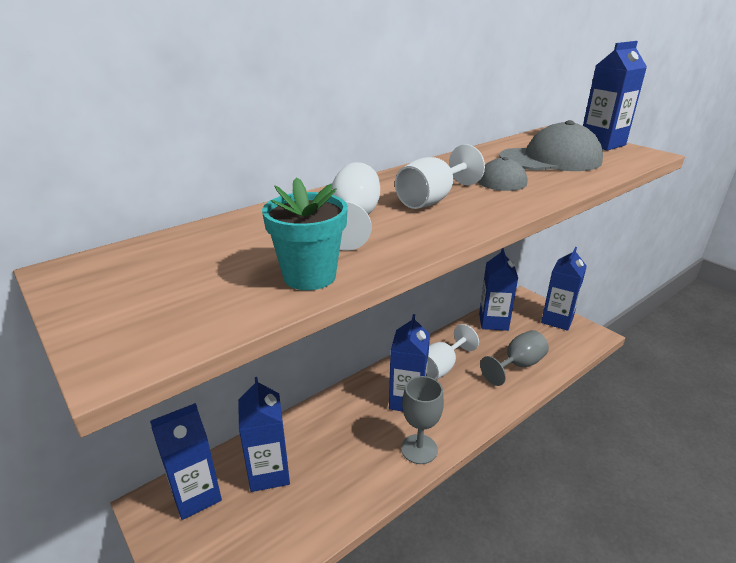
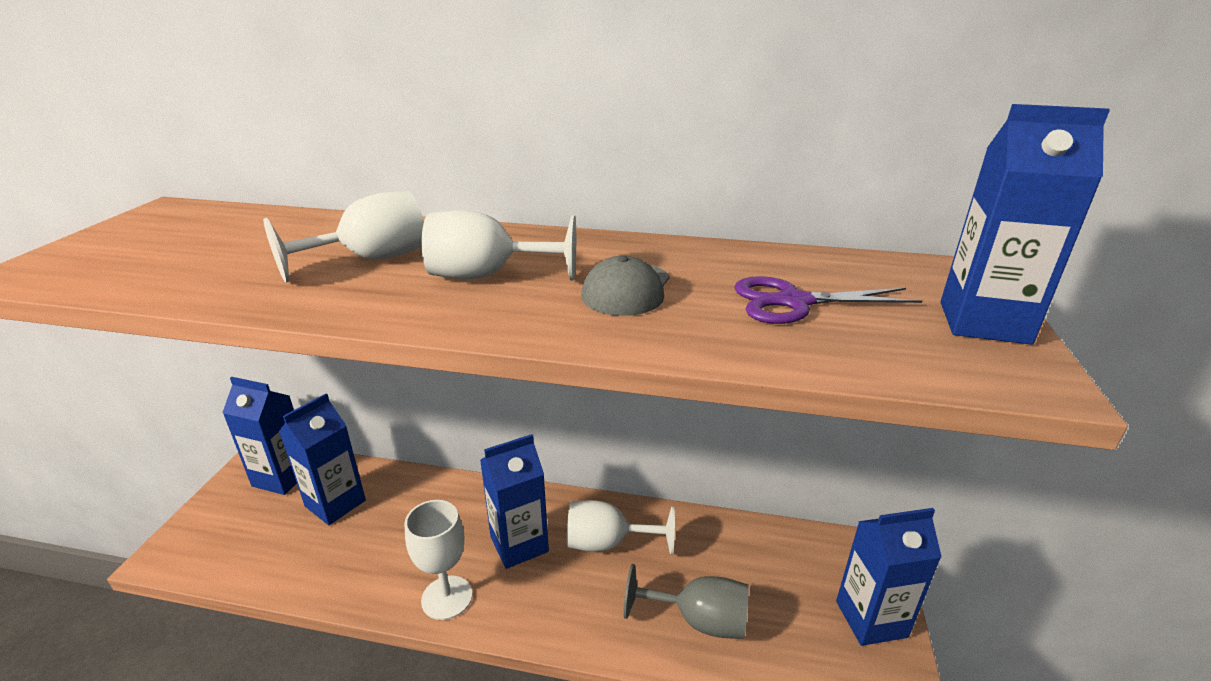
camera: 50 degrees right, 0 degrees up
turquoise flower pot [262,177,348,290] -> none
grey goblet [401,376,444,464] -> white goblet [405,500,472,620]
blue carton [479,248,518,331] -> none
grey cap [500,120,603,171] -> purple scissors [734,276,922,324]

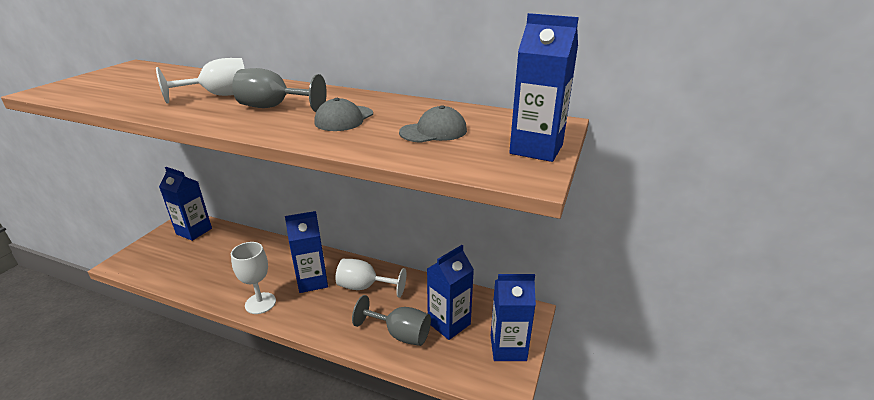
camera: 10 degrees right, 0 degrees up
blue carton [279,394,366,525] -> blue carton moved to [427,245,474,340]
white goblet [422,210,576,280] -> grey goblet [232,68,327,112]
purple scissors [734,276,922,324] -> grey cap [399,105,467,143]

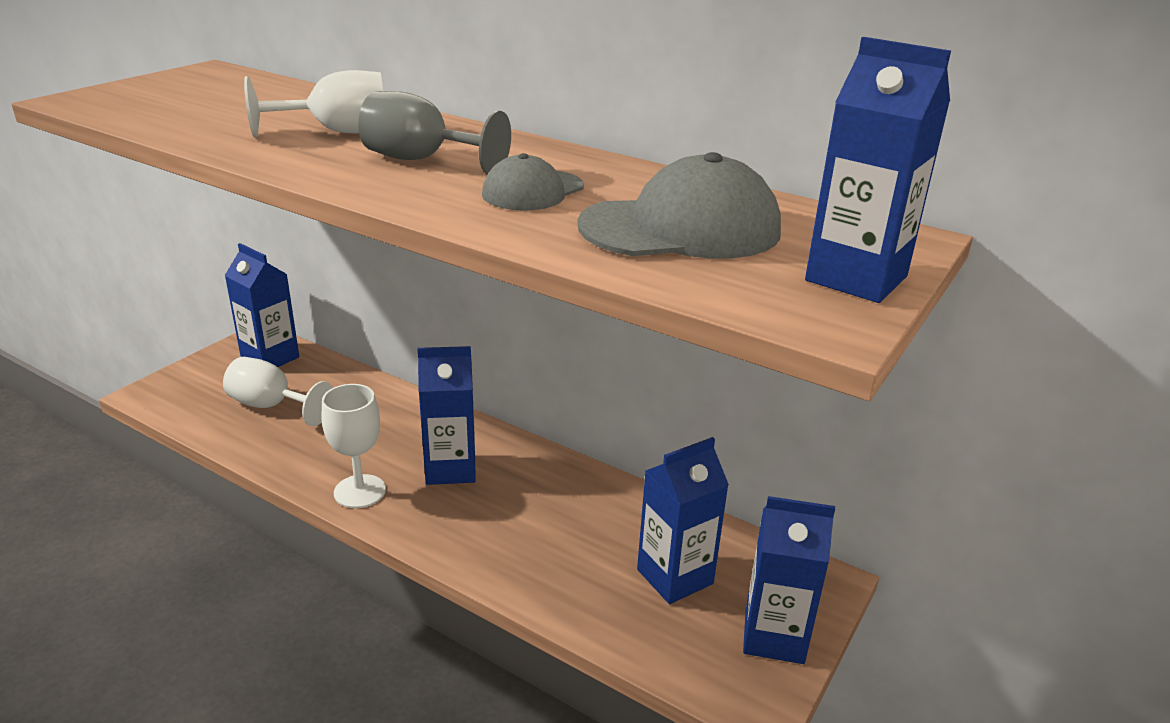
camera: 10 degrees right, 0 degrees up
white goblet [336,259,406,298] -> white goblet moved to [223,357,333,426]
grey goblet [352,295,431,346] -> none
grey cap [399,105,467,143] -> grey cap [577,152,781,259], size x1.69

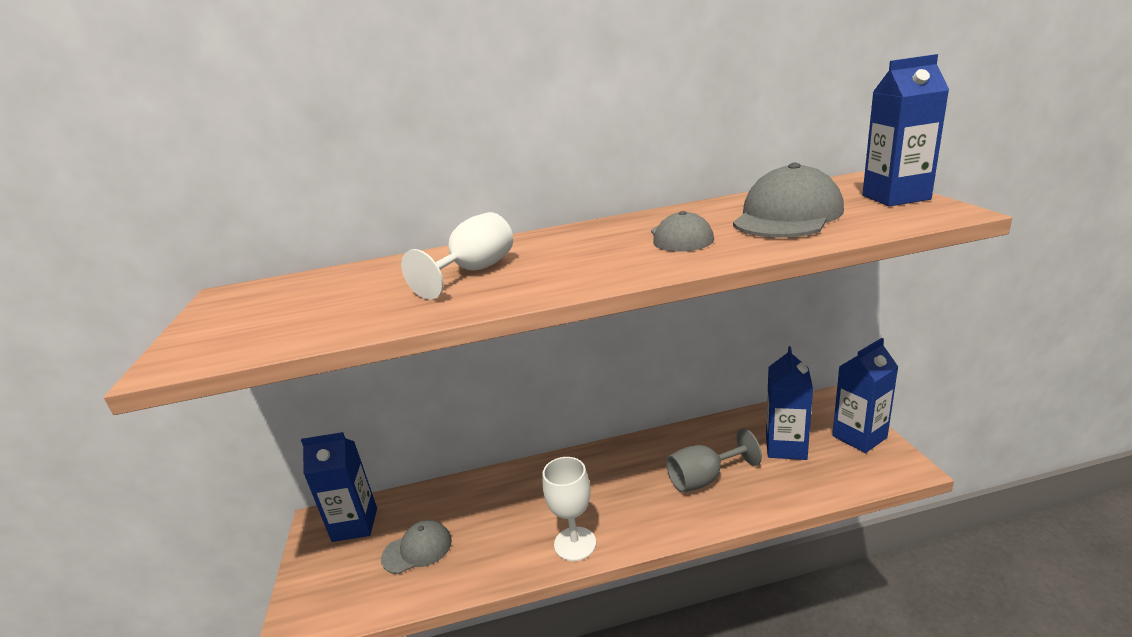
camera: 40 degrees left, 5 degrees down
white goblet [223,357,333,426] -> grey cap [381,520,452,574]
grey goblet [358,91,511,175] -> grey goblet moved to [666,428,762,493]
blue carton [418,346,476,485] -> none

